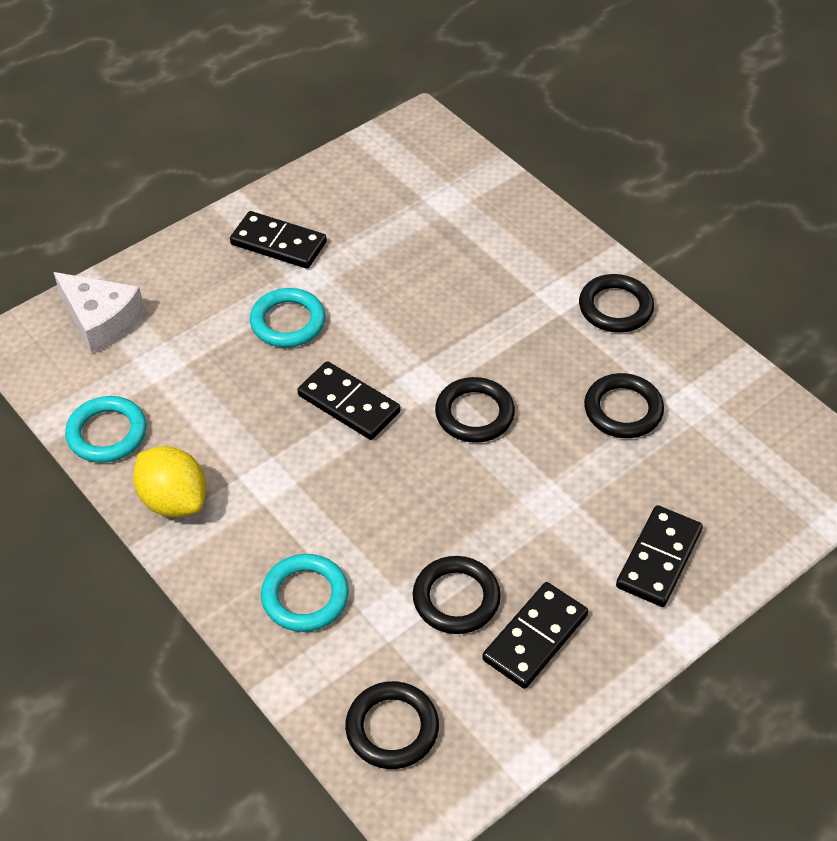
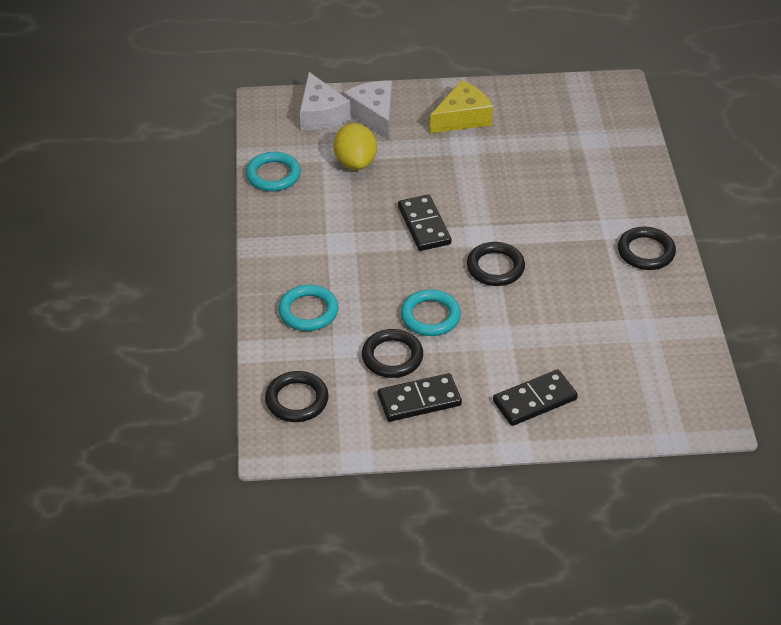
camera: 35 degrees right, 5 degrees down
yellow lemon [133,446,206,517] -> yellow lemon moved to [334,123,377,170]
black domino [230,211,327,269] -> yellow cheese [430,80,493,133]
turquoise ring [250,288,325,347] -> turquoise ring moved to [401,289,461,336]
black ring [584,373,664,438] -> none
none -> white cheese [343,80,392,140]

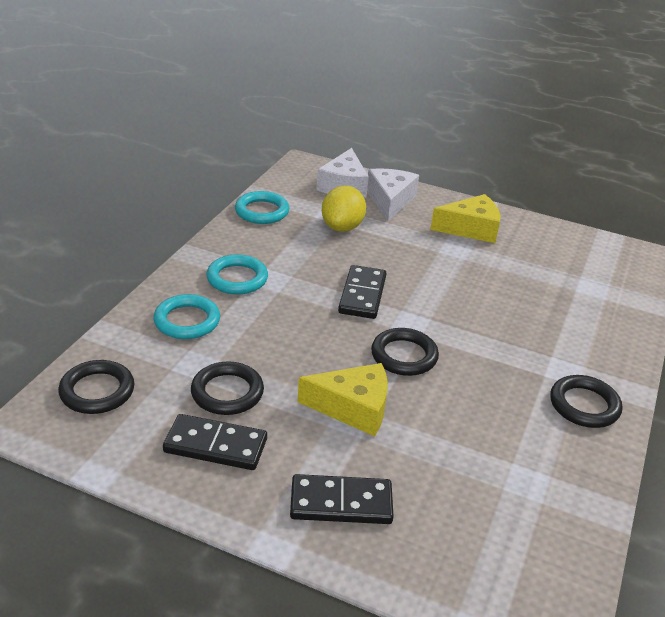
camera: 25 degrees right, 10 degrees down
turquoise ring [401,289,461,336] -> turquoise ring moved to [206,254,268,294]
none -> yellow cheese [297,363,388,436]

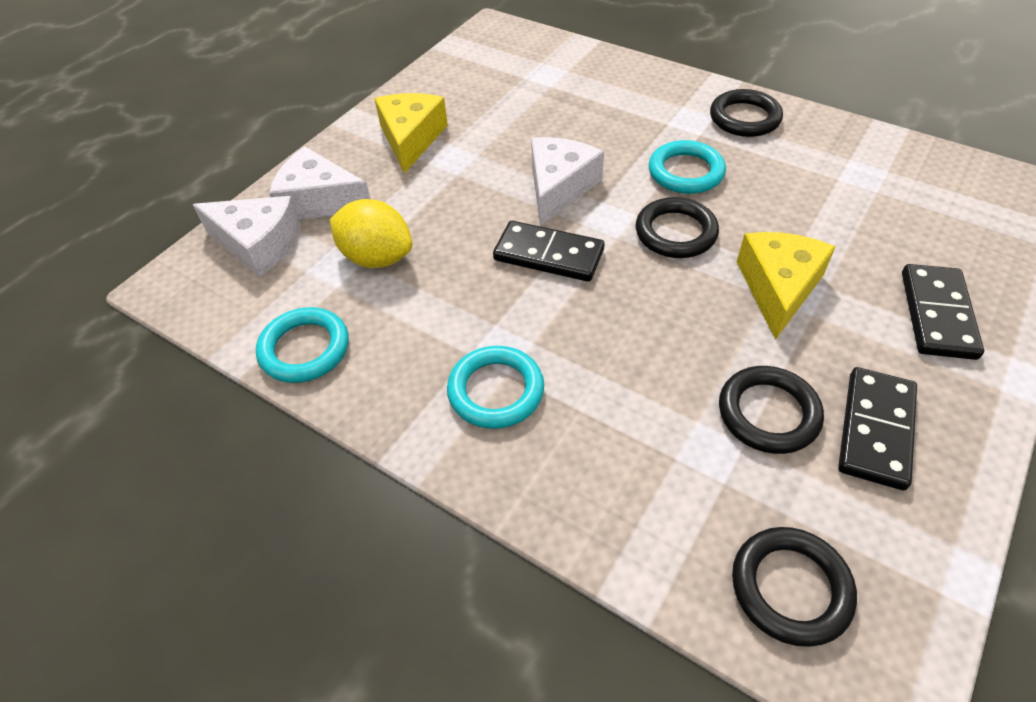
camera: 75 degrees left, 15 degrees up
turquoise ring [153,294,220,339] -> turquoise ring moved to [649,140,726,194]
none -> white cheese [531,137,604,226]

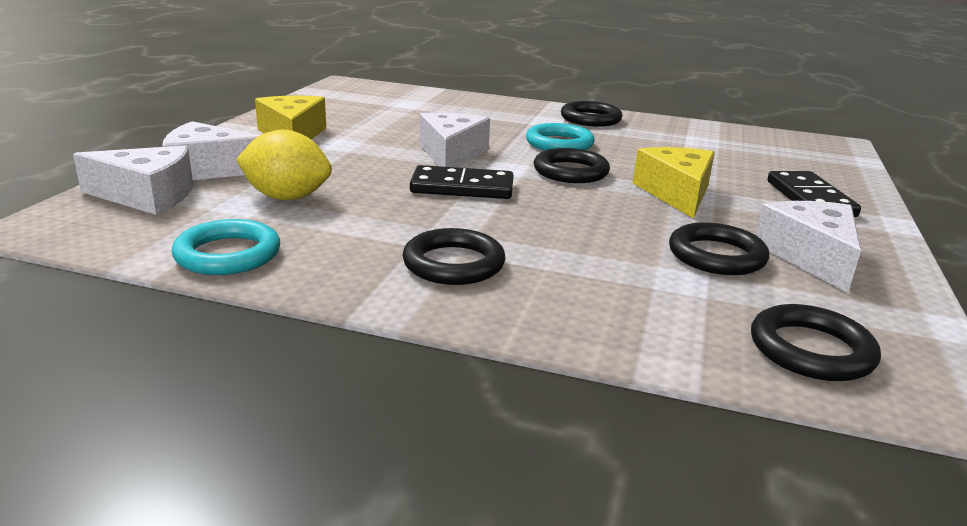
camera: 20 degrees left, 25 degrees down
turquoise ring [447,346,544,429] -> black ring [402,228,505,285]
black domino [838,367,917,490] -> white cheese [756,201,861,293]

